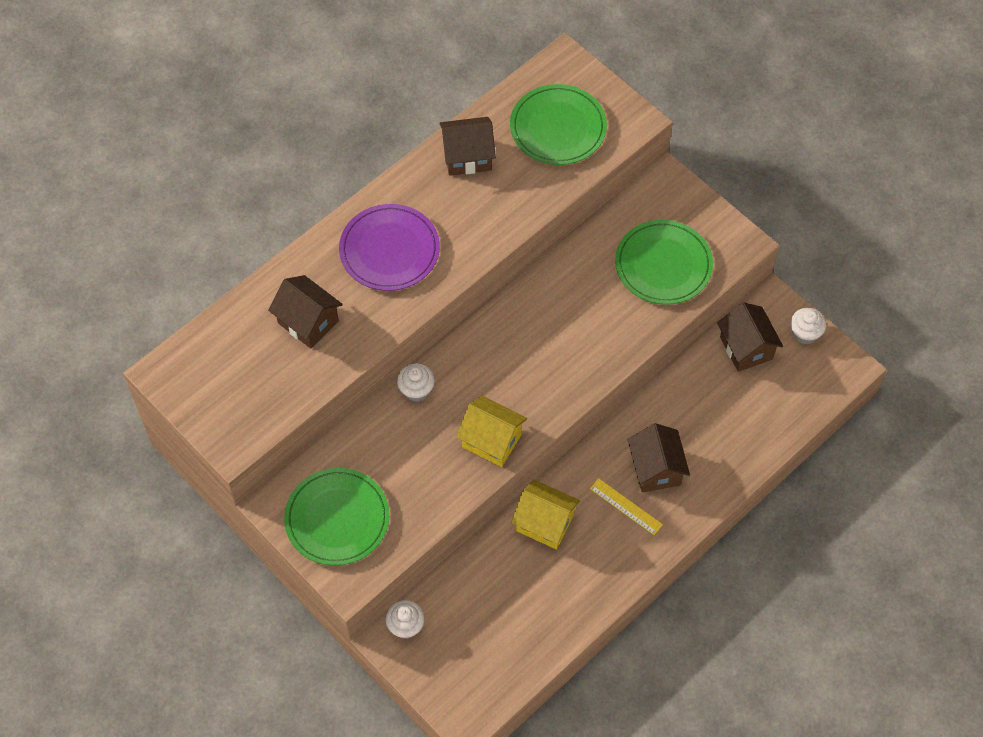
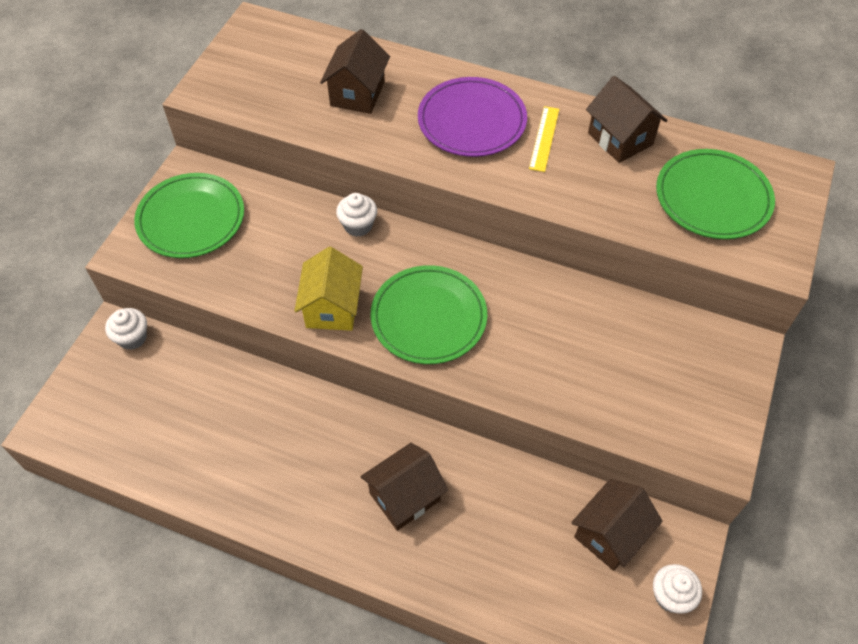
camera: 65 degrees right, 5 degrees down
yellow house [511,480,580,549] -> none
yellow ruler [590,478,663,535] -> yellow ruler moved to [529,106,559,172]
green plate [615,220,713,305] -> green plate moved to [371,265,487,364]

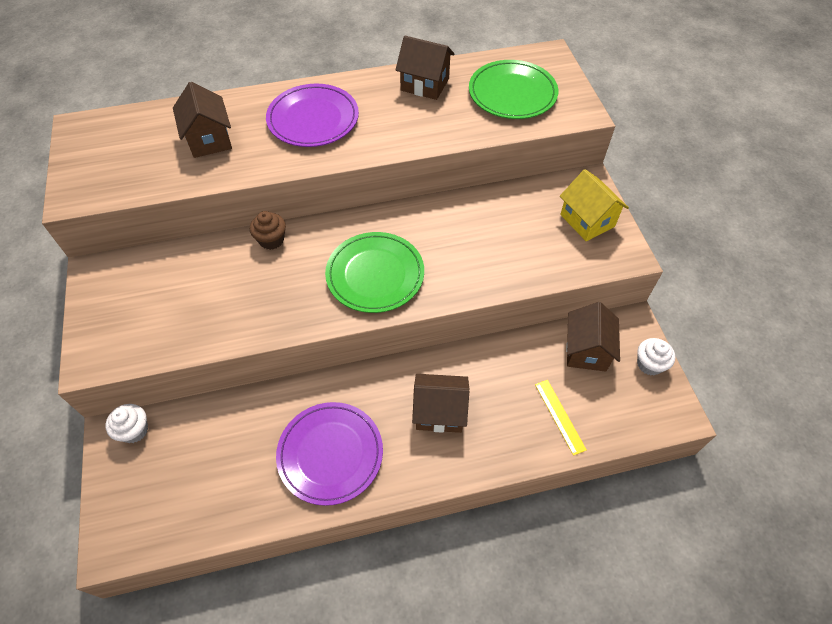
camera: 35 degrees left, 0 degrees up
green plate [134,173,244,258] -> none
yellow house [294,247,363,331] -> yellow house moved to [560,169,629,241]
white cupcake [336,193,377,237] -> brown cupcake [250,211,286,250]
brown house [360,443,448,531] -> brown house turned 75 degrees clockwise [412,374,470,433]
yellow ruler [529,106,559,172] -> yellow ruler moved to [535,380,587,456]
none -> purple plate [276,402,383,506]

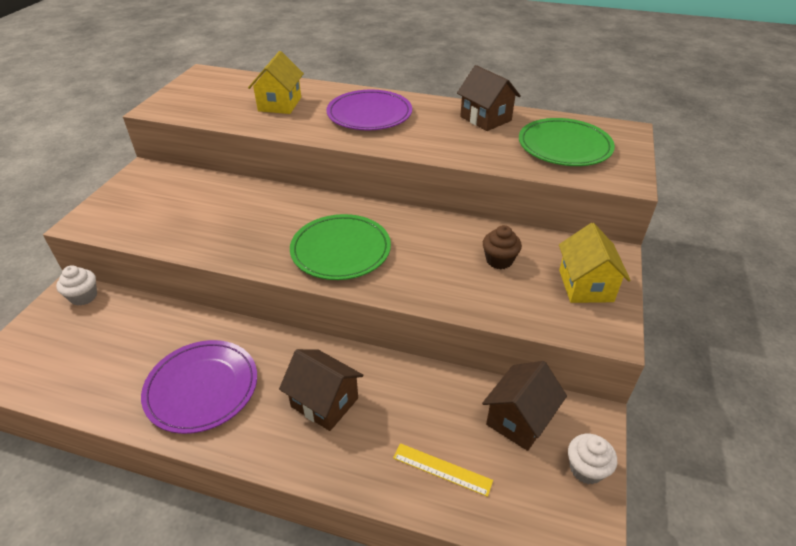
camera: 30 degrees right, 15 degrees down
brown house [173,82,232,158] -> yellow house [248,51,304,114]
brown cupcake [250,211,286,250] -> brown cupcake moved to [483,225,522,269]
yellow ruler [535,380,587,456] -> yellow ruler turned 75 degrees counterclockwise [393,443,493,497]

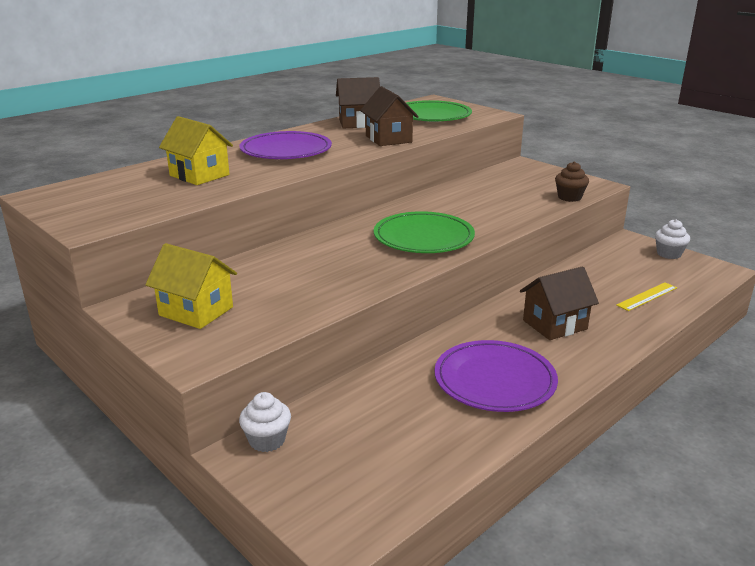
camera: 60 degrees left, 15 degrees down
brown house [482,361,567,451] -> brown house moved to [360,86,419,146]
brown cupcake [483,225,522,269] -> brown cupcake moved to [555,161,589,202]
yellow house [559,223,631,303] -> yellow house moved to [145,243,237,329]

